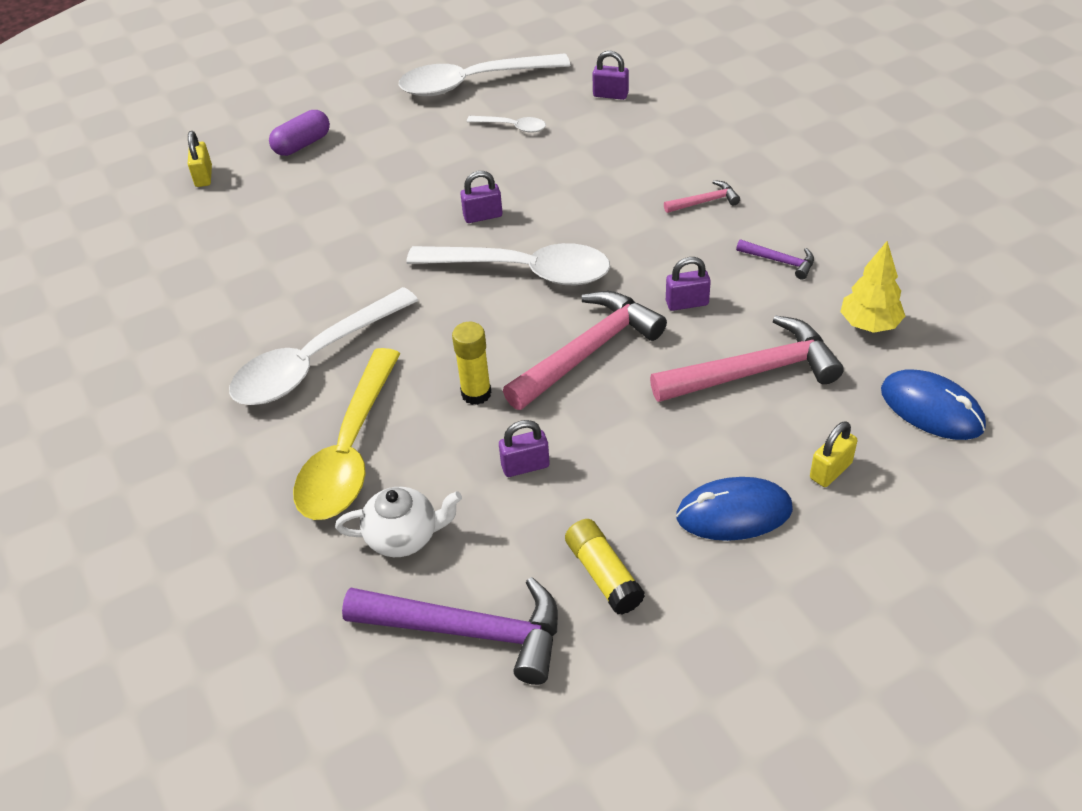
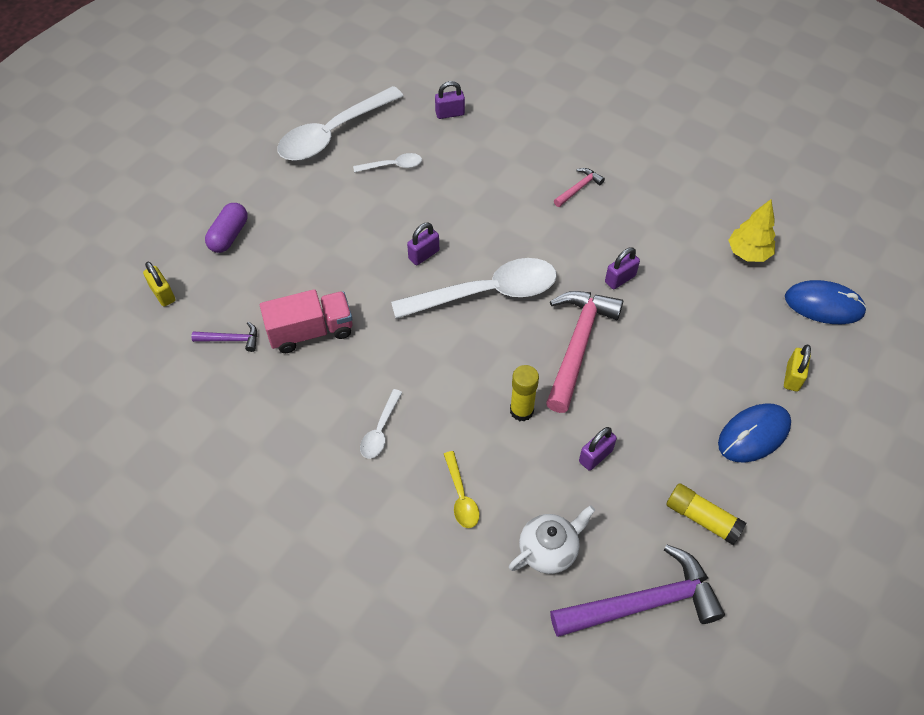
camera: 30 degrees left, 10 degrees up
white spoon [229,287,418,405] -> white spoon [360,389,402,459], size x0.45
yellow spoon [293,348,400,520] -> yellow spoon [444,451,480,528], size x0.45
pink hammer [650,315,844,402] -> none
purple hammer [736,239,814,280] -> purple hammer moved to [192,322,257,352]
none -> pink truck [260,289,352,353]

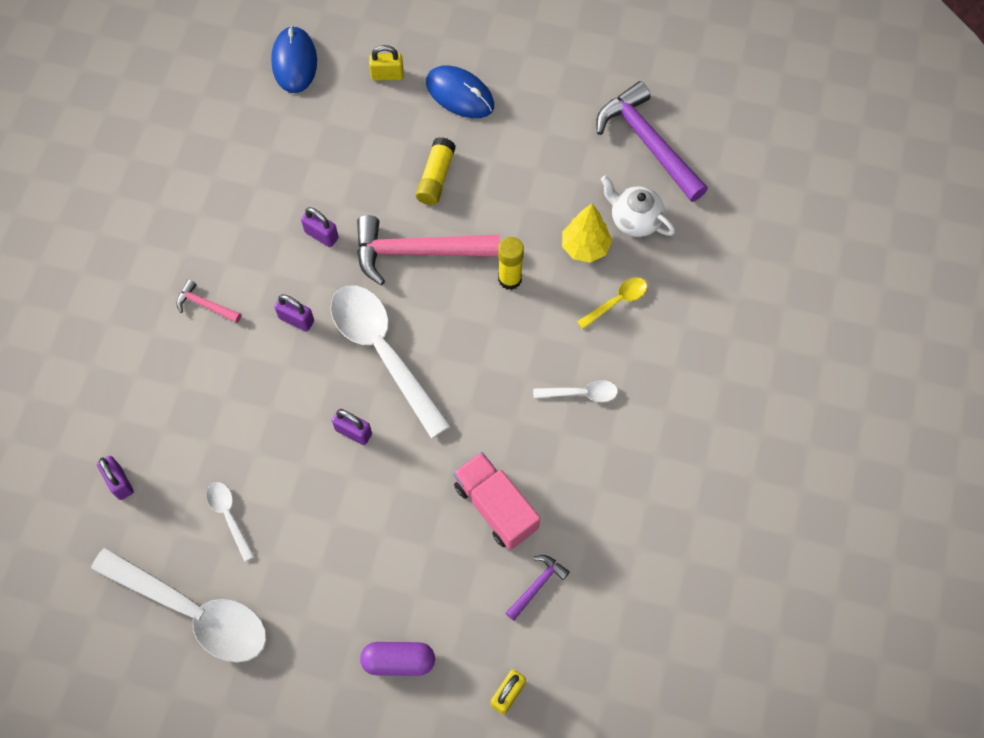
camera: 110 degrees left, 10 degrees up
purple hammer [192,322,257,352] -> purple hammer turned 60 degrees clockwise [506,555,570,621]
purple padlock [579,427,617,471] -> purple padlock moved to [274,294,314,332]
yellow glue stick [666,483,747,545] -> yellow glue stick moved to [416,137,456,205]
yellow tree [728,199,776,262] -> yellow tree moved to [562,204,612,263]

